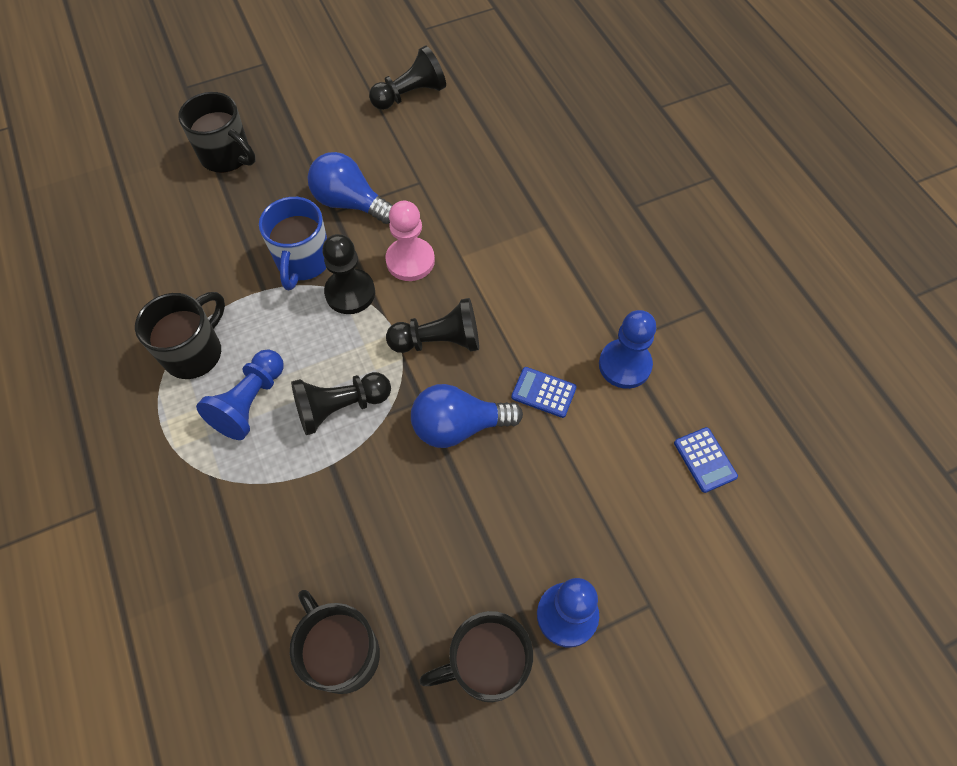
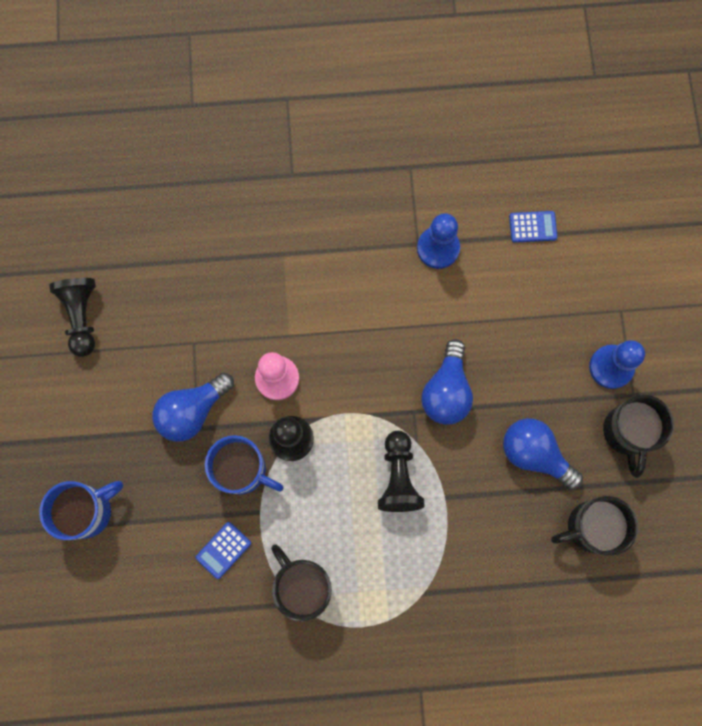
camera: 70 degrees left, 15 degrees up
black mug [178,92,256,173] -> blue mug [39,481,123,540]
blue pawn [196,349,284,440] -> none
black pawn [386,298,479,353] -> none
blue calculator [511,367,577,418] -> blue calculator moved to [196,522,251,579]
none -> blue light bulb [503,418,583,490]

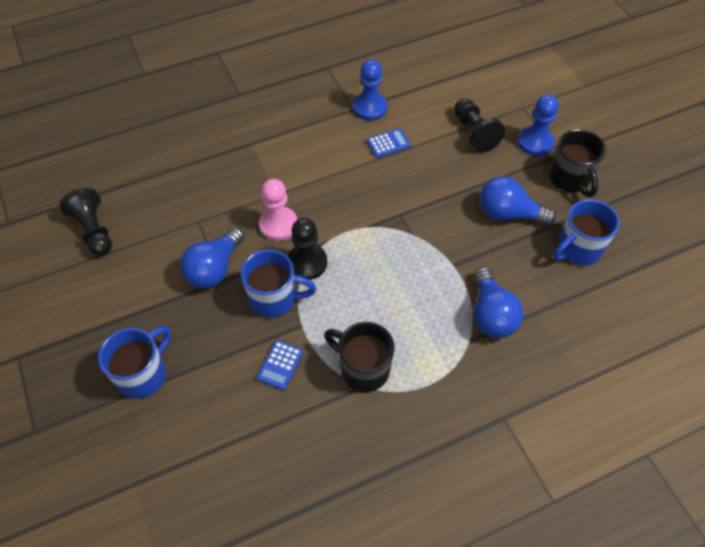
camera: 20 degrees left, 20 degrees down
black pawn [378,431,424,512] -> black pawn moved to [454,98,505,152]
blue light bulb [421,339,473,425] -> blue light bulb moved to [474,267,523,338]
blue calculator [509,211,557,243] -> blue calculator moved to [367,128,411,158]
black mug [551,496,638,556] -> blue mug [553,199,620,265]

